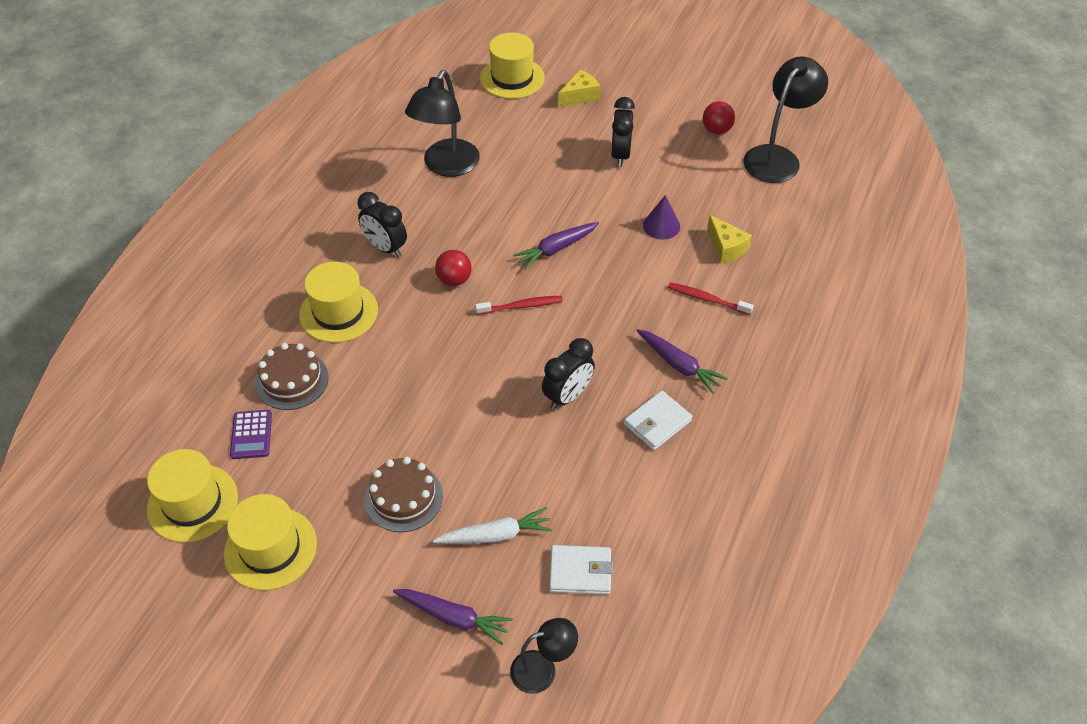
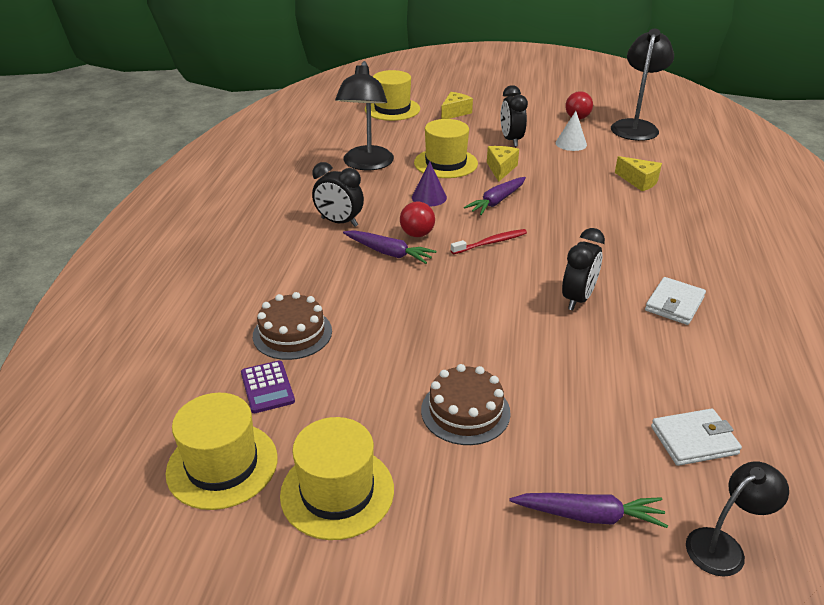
camera: 15 degrees left, 15 degrees down
yellow hat [299,262,378,343] -> yellow hat moved to [414,119,478,178]
white carrot [433,507,553,544] -> none
purple carrot [637,329,728,394] -> purple carrot moved to [343,230,436,264]
purple cone [643,195,680,240] -> purple cone moved to [412,162,447,206]
red toothbrush [668,282,754,315] -> none
none -> yellow cheese [487,146,519,182]
none -> white cone [556,111,587,151]

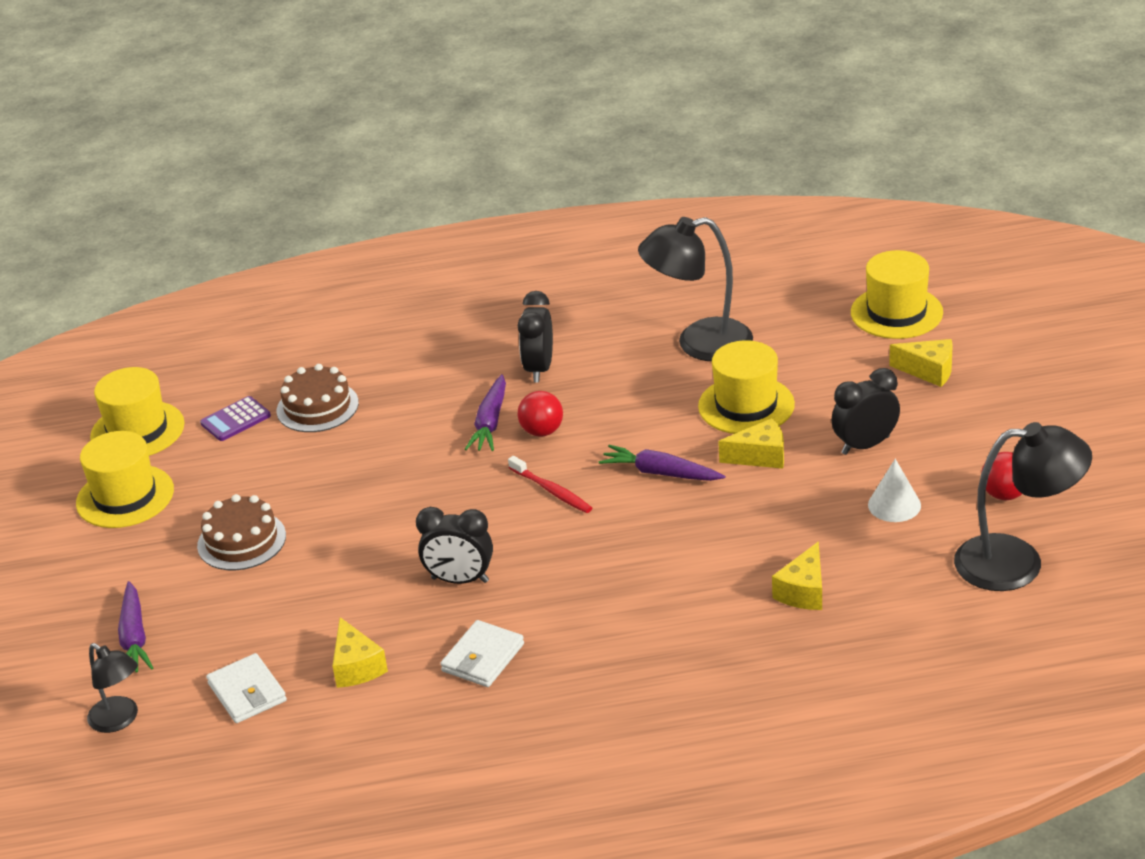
camera: 75 degrees right, 0 degrees up
purple cone [412,162,447,206] -> none
white wallet [645,277,706,325] -> white wallet turned 75 degrees counterclockwise [440,620,524,687]
none -> yellow cheese [332,617,388,688]

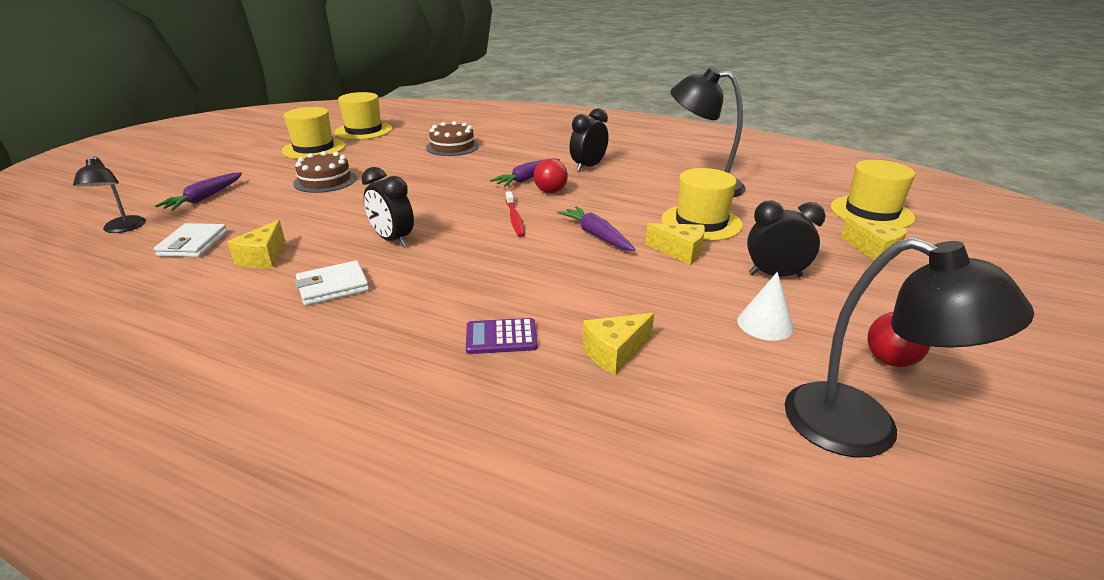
camera: 30 degrees right, 5 degrees down
purple calculator [200,396,271,441] -> purple calculator moved to [466,318,538,354]

